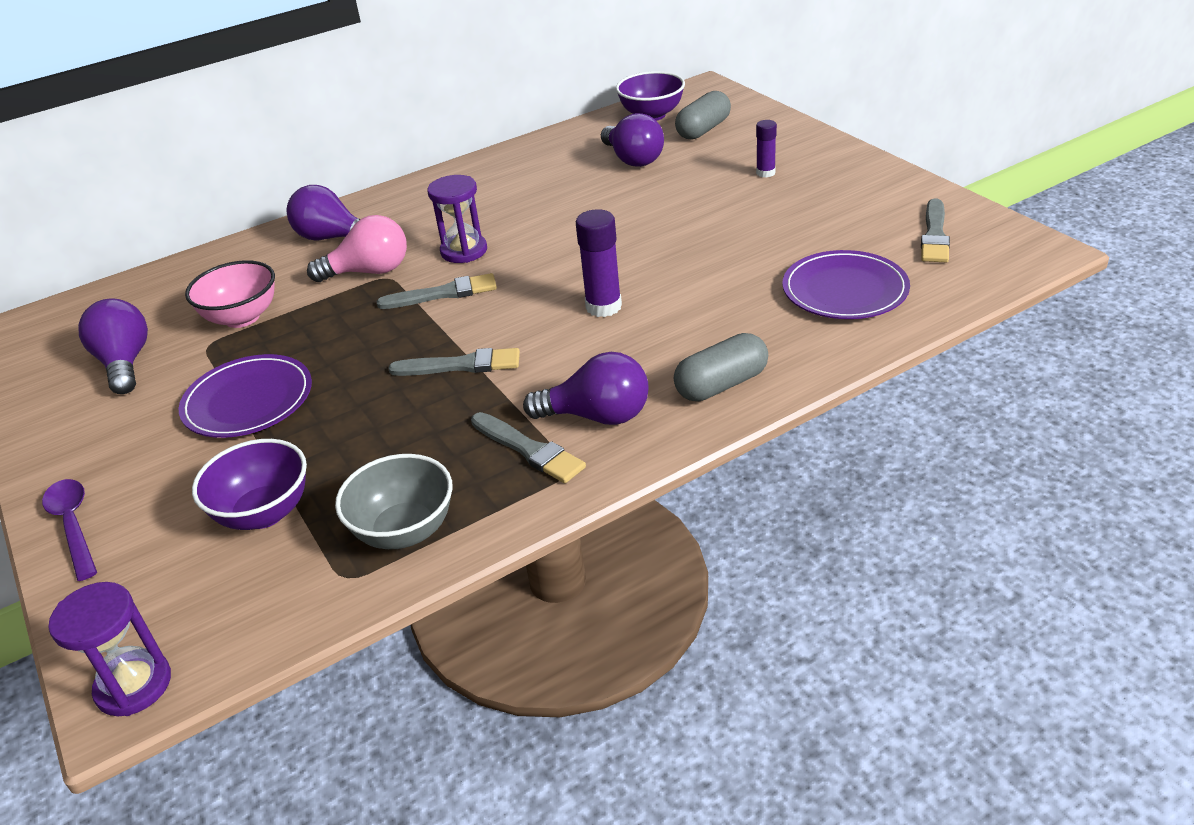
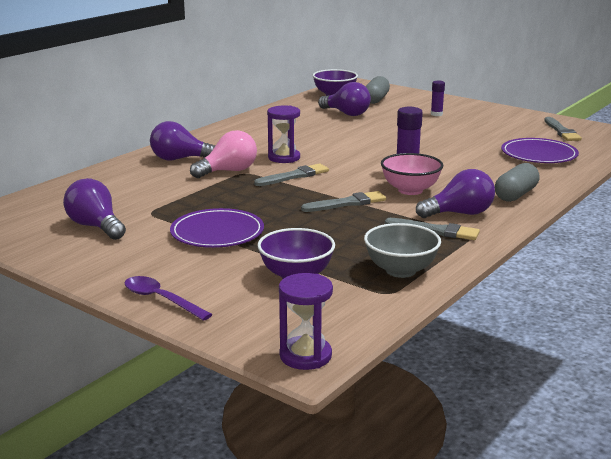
camera: 25 degrees left, 15 degrees down
pink bowl [185,260,275,328] -> pink bowl moved to [381,153,443,195]

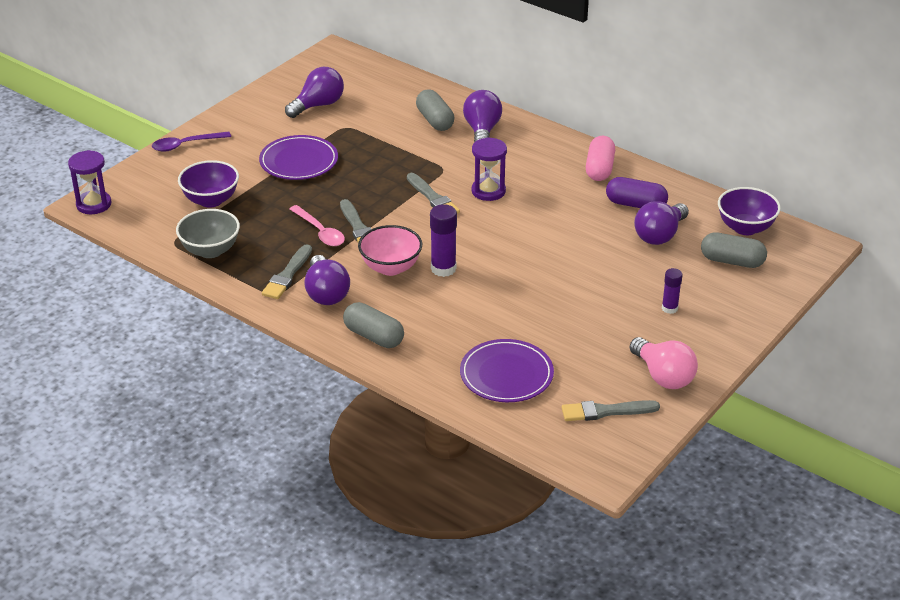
camera: 90 degrees right, 15 degrees up
purple spoon [125,276,213,321] -> purple spoon turned 150 degrees counterclockwise [152,131,231,152]
pink light bulb [190,130,257,178] -> pink light bulb moved to [630,337,698,389]
none -> pink spoon [290,205,345,246]
none -> grey capsule [416,89,454,131]
none -> pink capsule [586,136,615,181]
none -> purple capsule [606,177,668,208]

